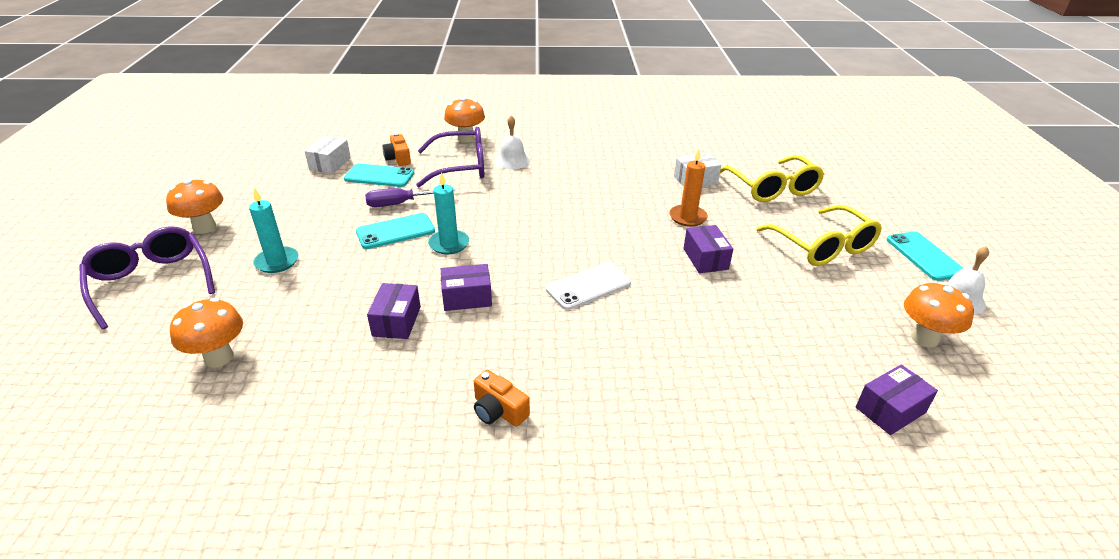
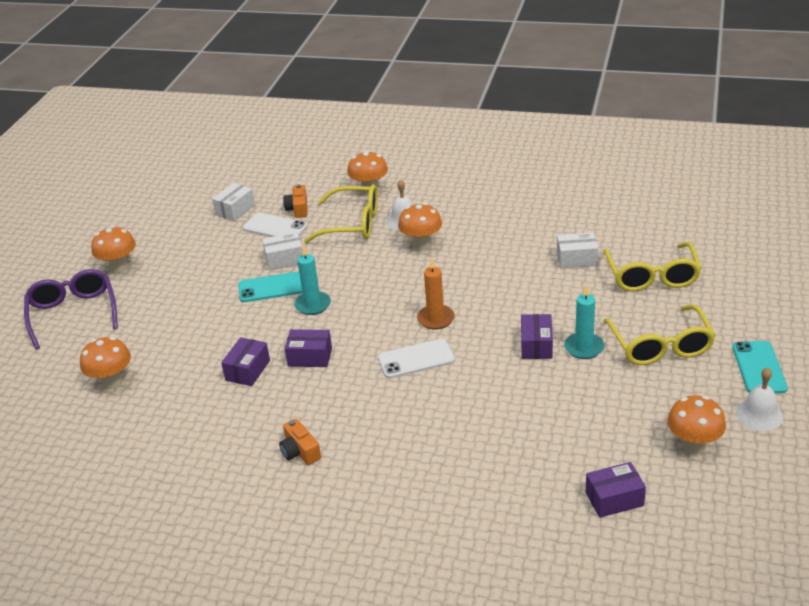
camera: 20 degrees right, 0 degrees up
turquoise candle [249,188,298,273] -> turquoise candle moved to [564,284,604,359]
turquoise phone [344,163,414,187] -> white phone [243,213,308,237]
purple screwdriver [365,188,455,207] -> white box [262,232,303,270]
purple glasses [416,127,485,187] -> yellow glasses [304,184,378,243]
orange candle [669,149,708,227] -> orange candle moved to [417,258,455,330]
none -> orange mushroom [398,203,442,250]

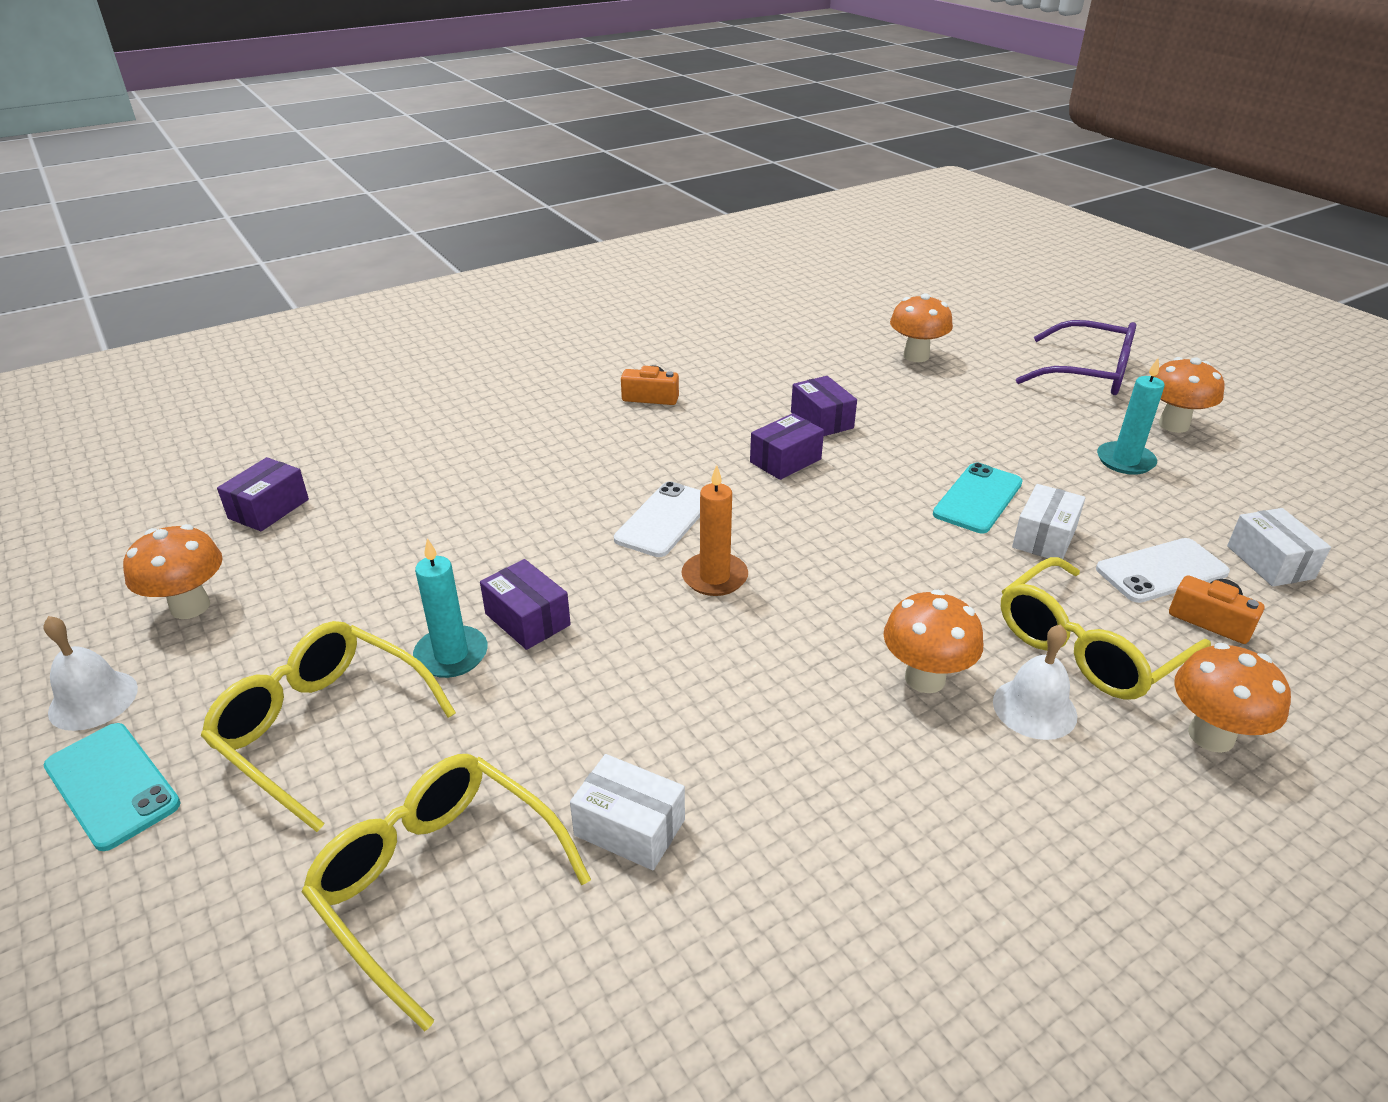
camera: 130 degrees right, 0 degrees up
turquoise candle [294,245,331,315] -> turquoise candle moved to [1097,358,1165,475]
white box [557,232,598,268] -> white box turned 75 degrees clockwise [570,754,685,870]

